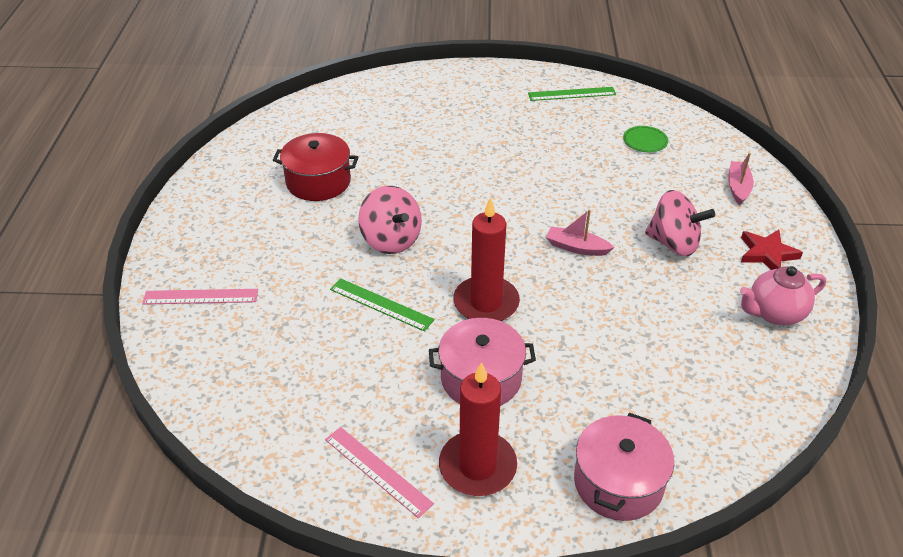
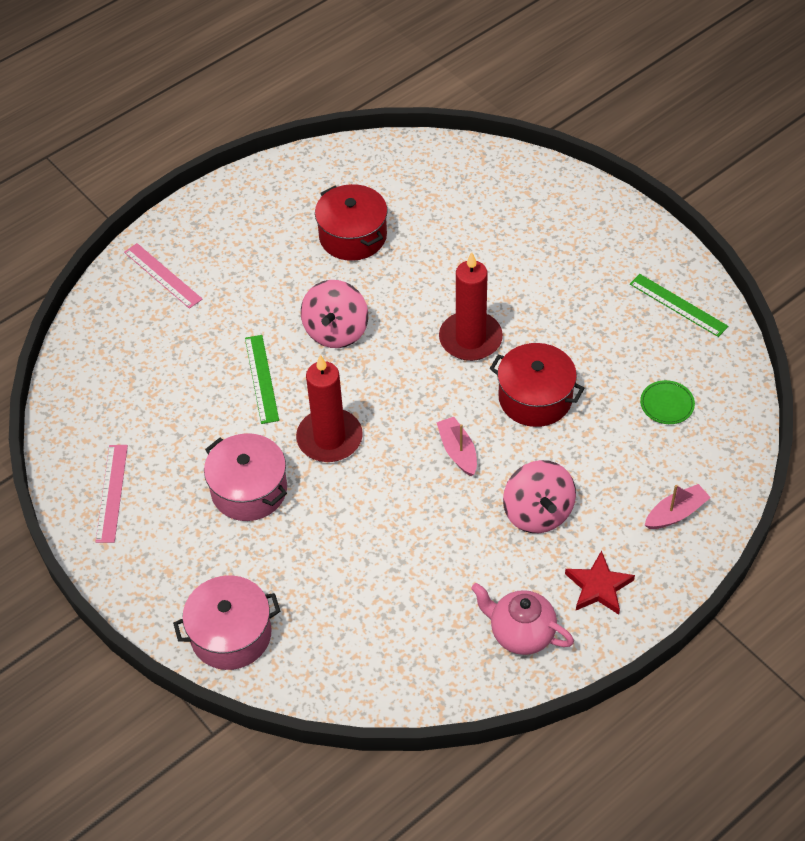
camera: 50 degrees right, 10 degrees up
red candle [439,362,517,496] -> red candle moved to [439,252,503,361]
none -> red pot [490,343,584,427]

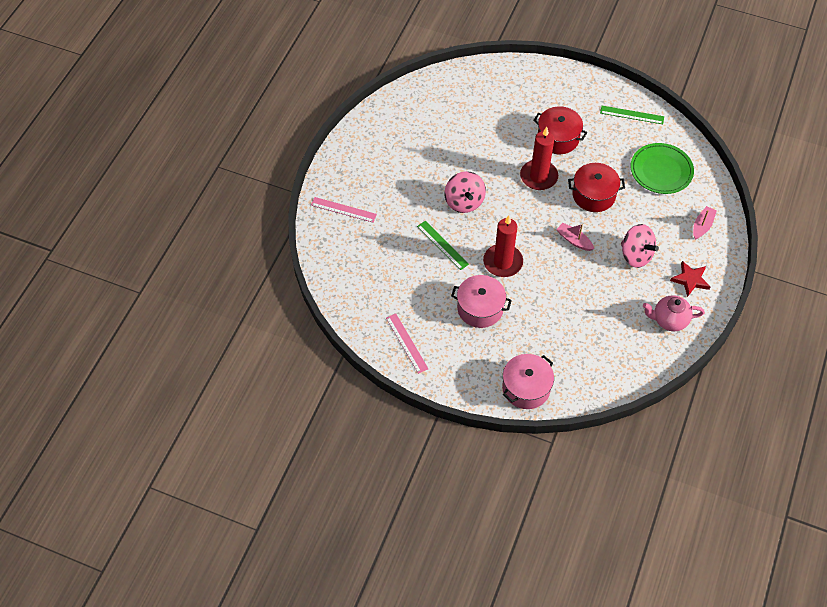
camera: 30 degrees left, 5 degrees up
red pot [315,184,388,261] -> red pot moved to [533,106,587,154]
green plate [640,380,695,424] -> green plate [630,143,694,194], size x2.02

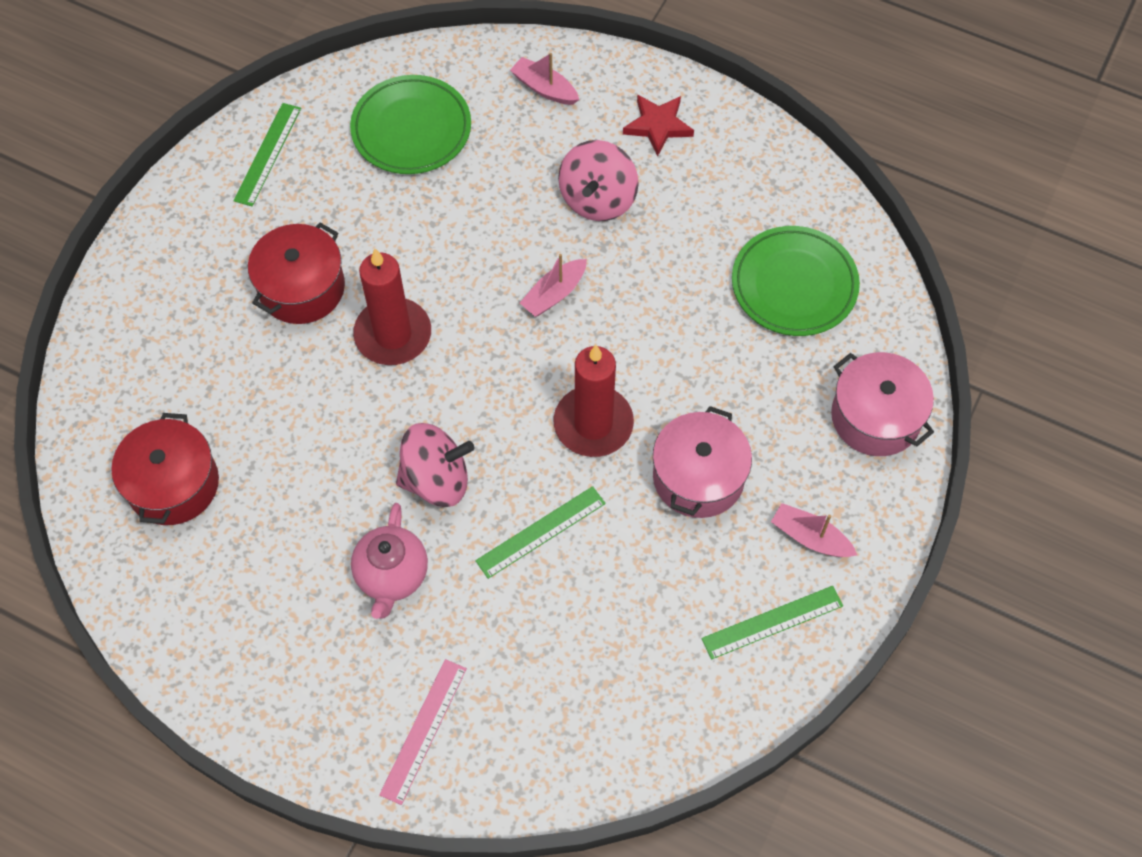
camera: 85 degrees left, 5 degrees up
pink ruler [386,313,429,374] -> green ruler [702,586,843,659]
red pot [568,163,625,212] -> red pot moved to [111,413,219,525]
pink spinning top [621,224,659,268] -> pink spinning top turned 150 degrees clockwise [558,140,639,221]
pink teapot [643,295,705,331] -> pink teapot moved to [351,503,428,619]
none -> green plate [732,226,860,336]
none -> pink boat [771,503,857,557]

